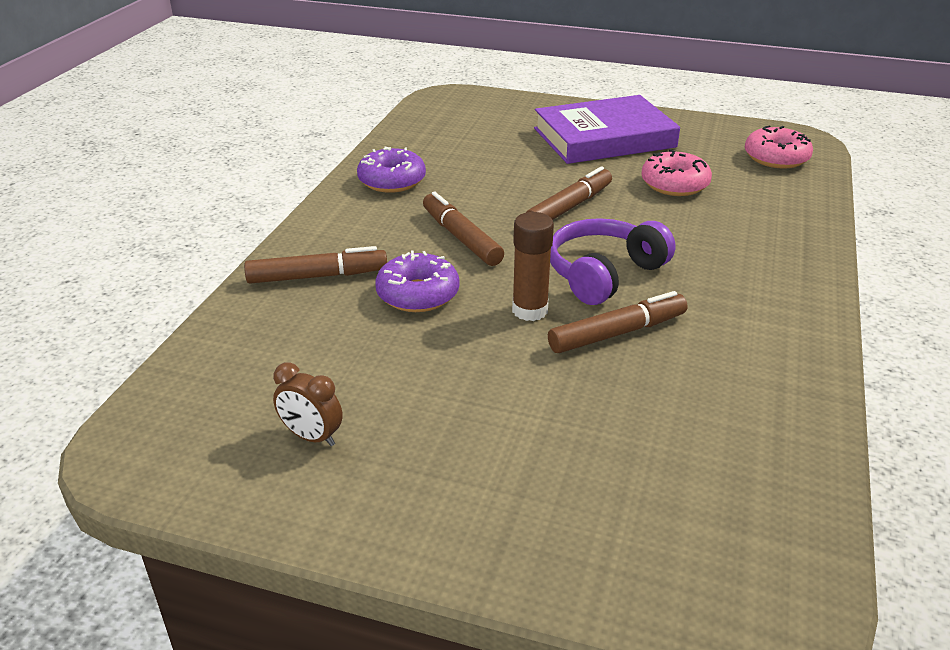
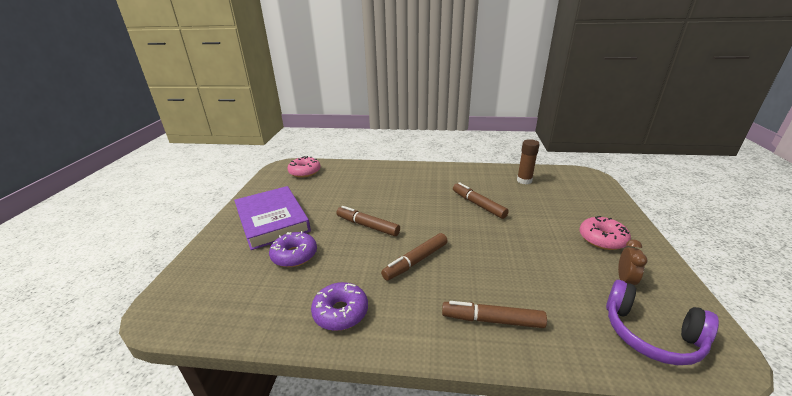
camera: 100 degrees left, 5 degrees down
brown marker [244,246,387,284] -> brown marker turned 60 degrees counterclockwise [442,301,547,328]
purple donut [375,251,459,312] -> purple donut moved to [269,231,317,267]
brown glue stick [512,212,554,321] -> brown glue stick moved to [517,139,540,184]
purple headphones [550,218,676,305] -> purple headphones moved to [606,280,719,365]
pink donut [641,149,712,196] -> pink donut moved to [579,216,631,250]

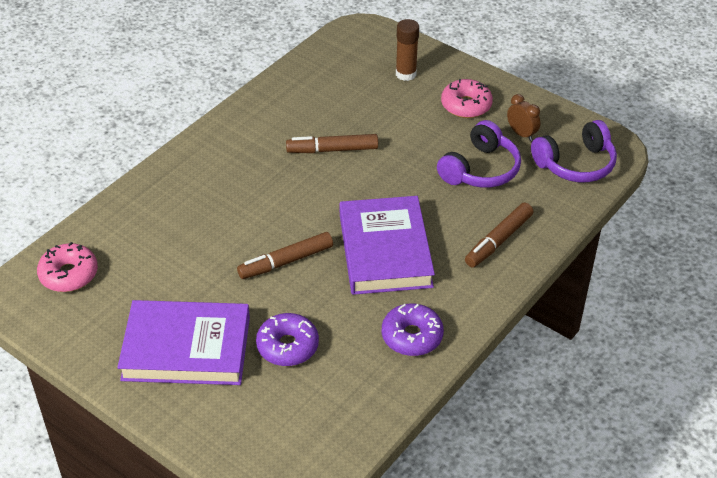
camera: 60 degrees left, 15 degrees up
brown marker [381,233,448,281] -> purple book [340,196,435,295]
brown glue stick [517,139,540,184] -> brown glue stick moved to [396,19,419,81]
none -> purple headphones [437,120,521,188]

